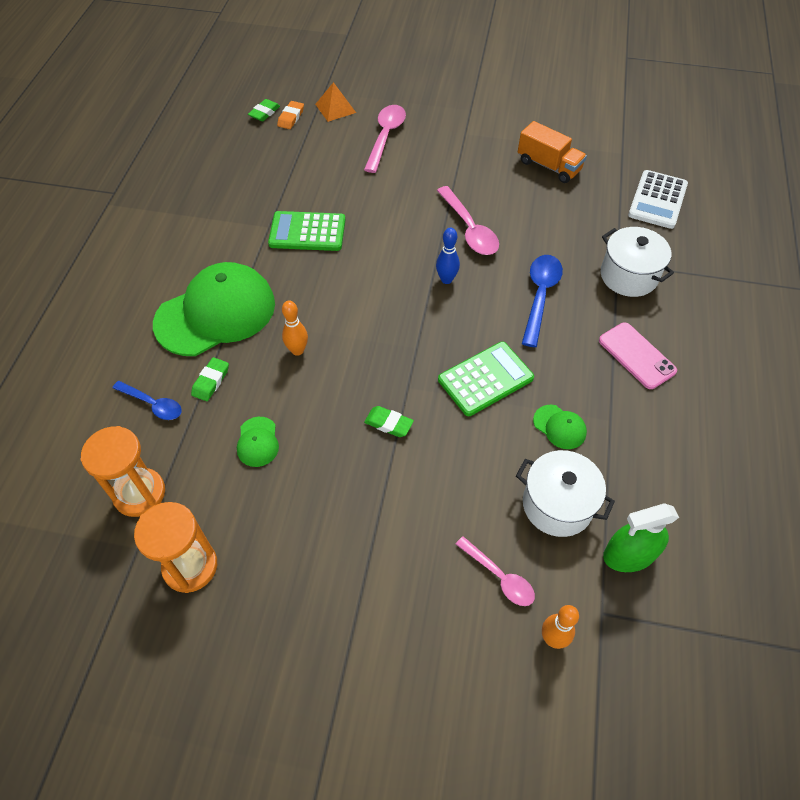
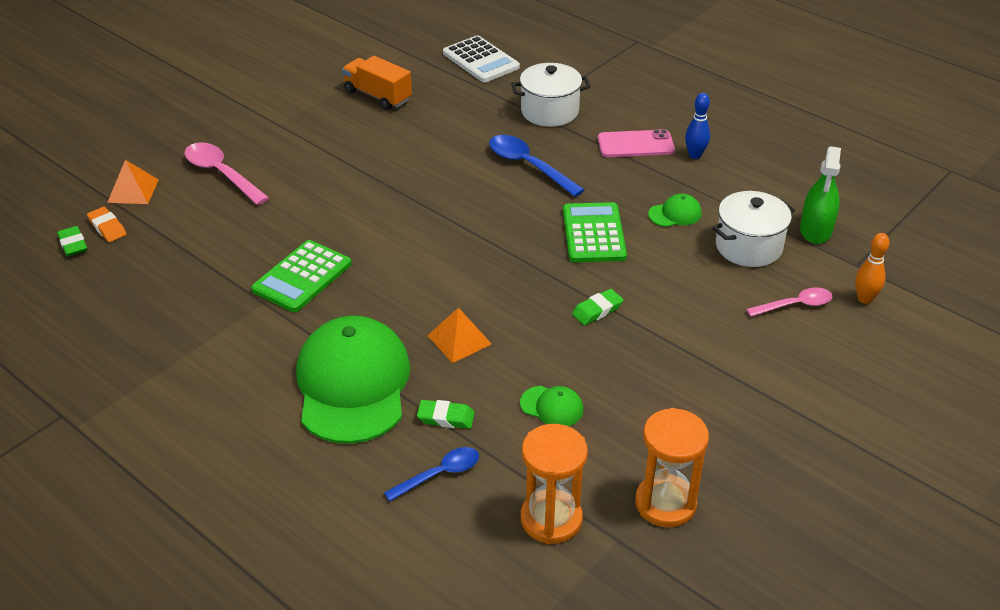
camera: 60 degrees left, 15 degrees down
green eraser [191,357,229,401] -> green eraser turned 45 degrees counterclockwise [417,400,475,429]
orange bowling pin [282,301,308,356] -> orange pyramid [427,307,492,363]
blue bowling pin [436,228,460,284] -> blue bowling pin moved to [685,93,710,159]
pink spoon [437,186,499,255] -> none
orange truck [518,121,587,183] -> orange truck turned 120 degrees counterclockwise [342,56,412,110]

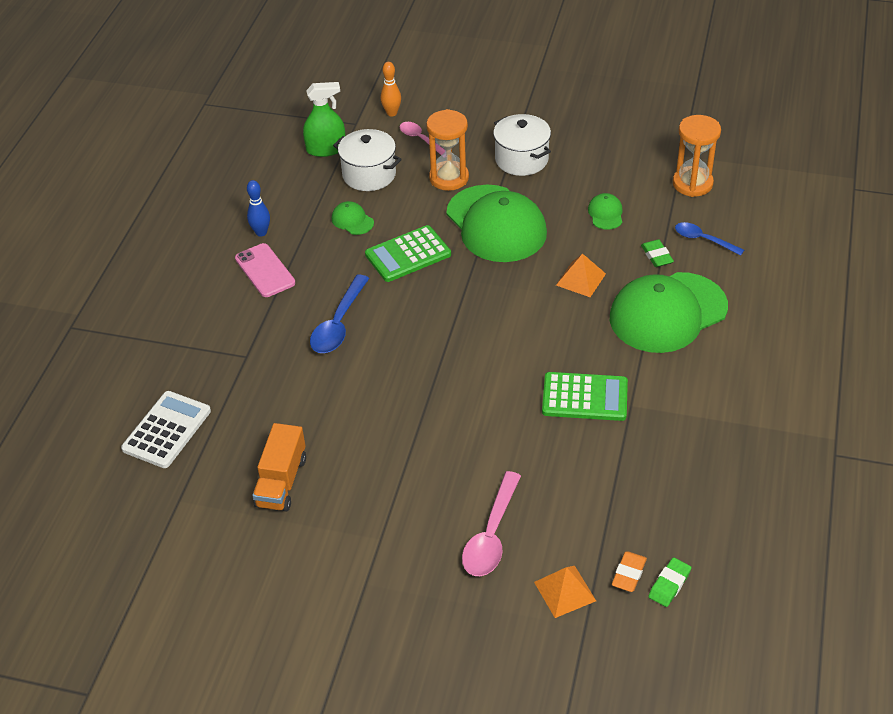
camera: 115 degrees left, 5 degrees up
white pot [511,63,591,127] -> white pot moved to [493,114,551,176]
green eraser [572,289,623,325] -> green cap [446,184,547,262]
orange hourglass [635,408,709,528] -> orange hourglass moved to [426,109,469,191]

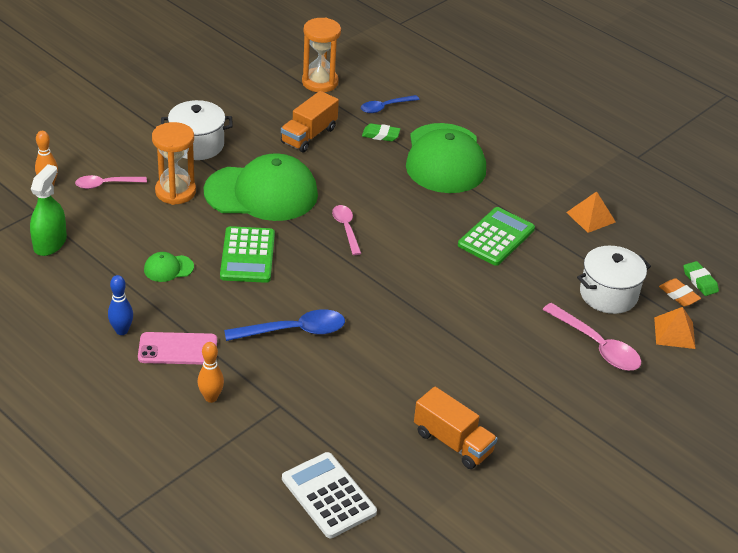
camera: 65 degrees left, 5 degrees down
blue spoon [310,275,369,353] -> blue spoon turned 60 degrees counterclockwise [224,309,345,341]
white pot [333,129,402,191] -> white pot moved to [577,246,651,314]
orange pyramid [556,254,606,297] -> orange pyramid moved to [566,191,616,233]
green cap [588,193,622,230] -> orange truck [281,91,339,152]
none -> orange bowling pin [198,342,224,403]
none -> pink spoon [332,205,361,255]

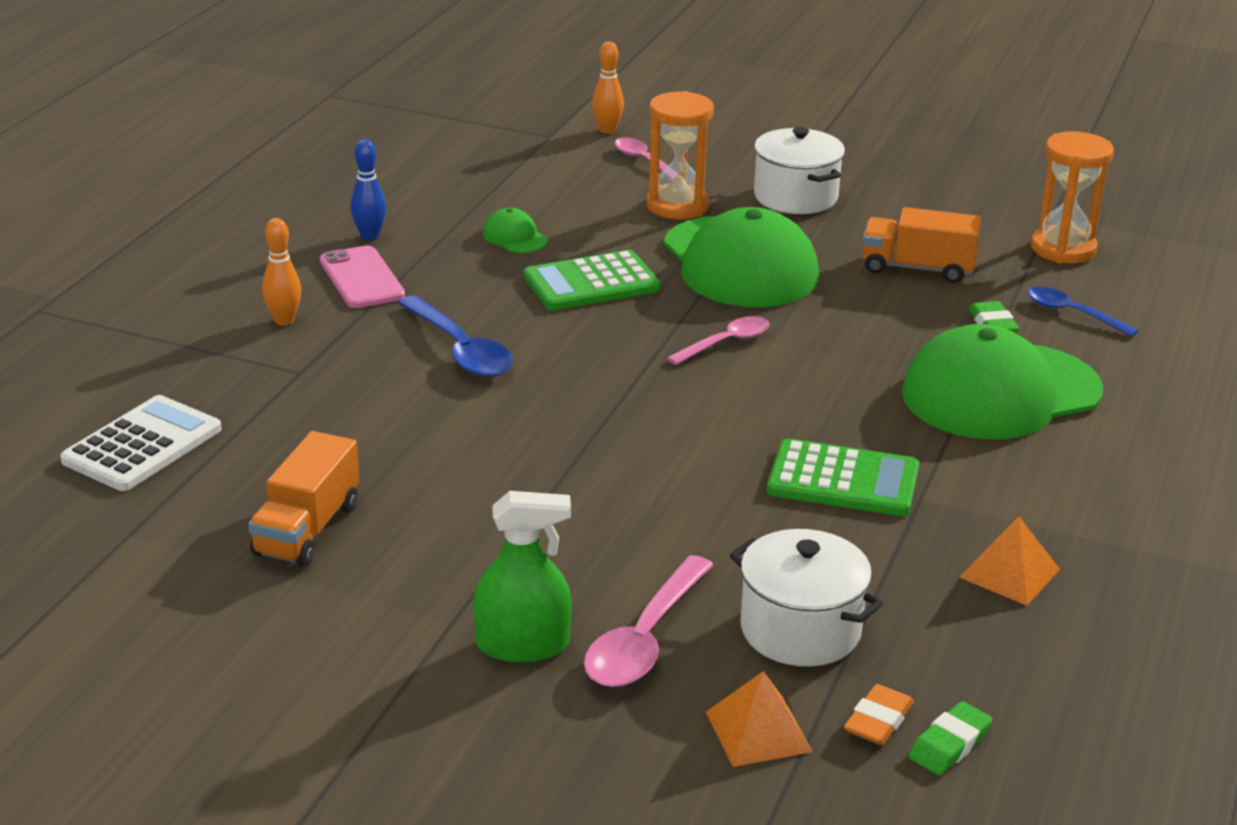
camera: 70 degrees right, 10 degrees down
green spray bottle [30,164,67,256] -> green spray bottle moved to [473,491,572,663]

